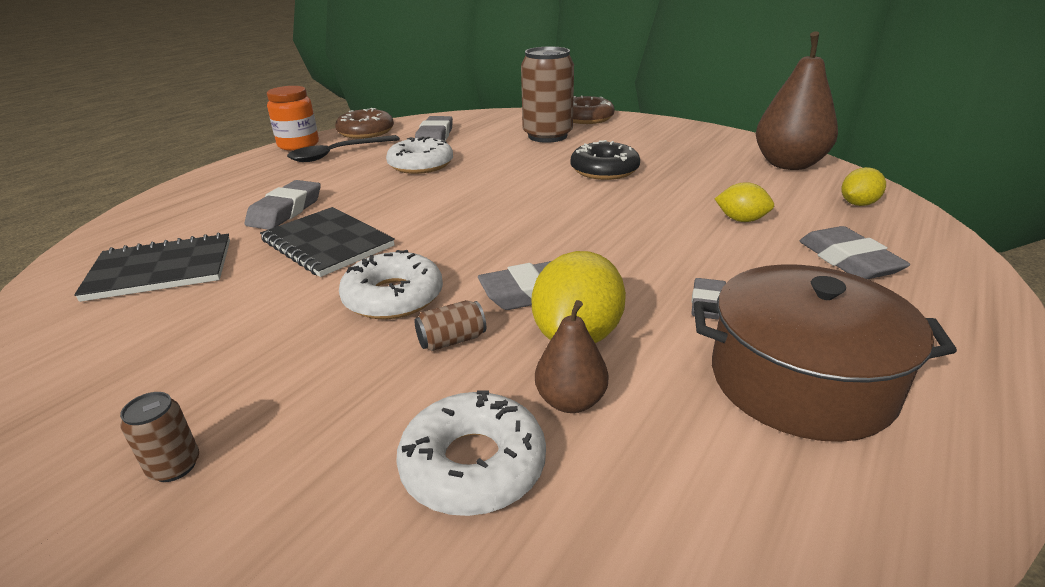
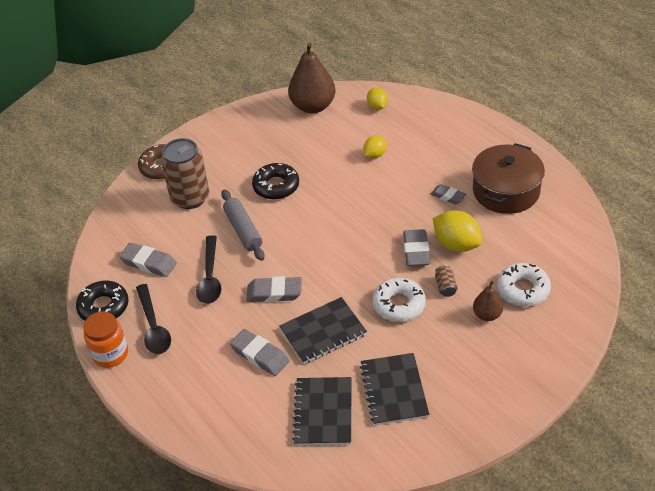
camera: 70 degrees left, 15 degrees up
brown can [120,392,199,482] -> none
brown donut [335,108,394,139] -> black donut [76,281,129,321]
white donut [386,137,453,174] -> black spoon [196,235,221,304]
brown pear [535,300,608,413] -> brown pear moved to [473,281,503,321]
grey eraser [800,226,910,279] -> grey eraser moved to [246,276,302,303]
none -> grey rolling pin [221,189,265,261]
none -> black notebook [360,353,429,426]

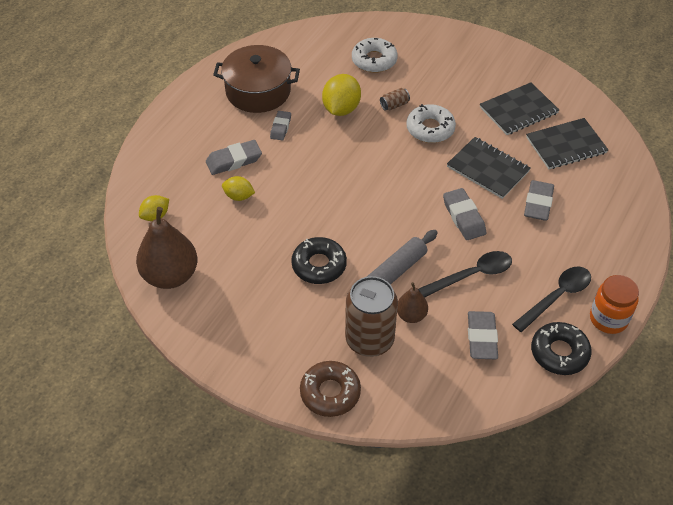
camera: 115 degrees left, 5 degrees up
grey eraser [403,229,430,266] -> grey eraser moved to [206,140,262,175]
brown pear [473,281,503,321] -> brown pear moved to [397,282,428,323]

